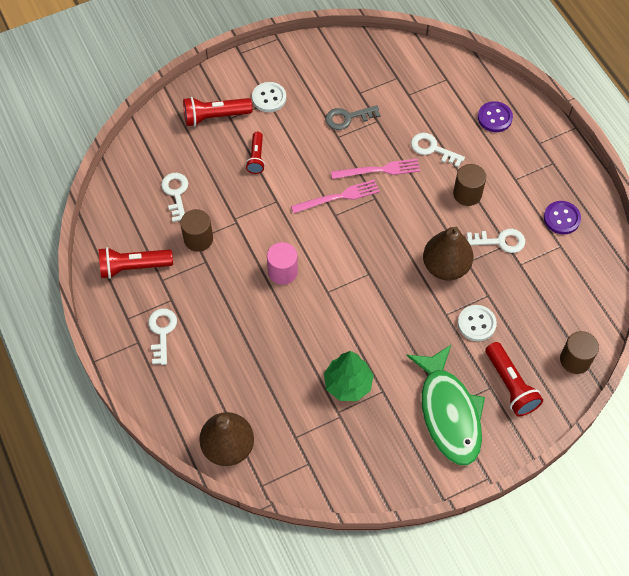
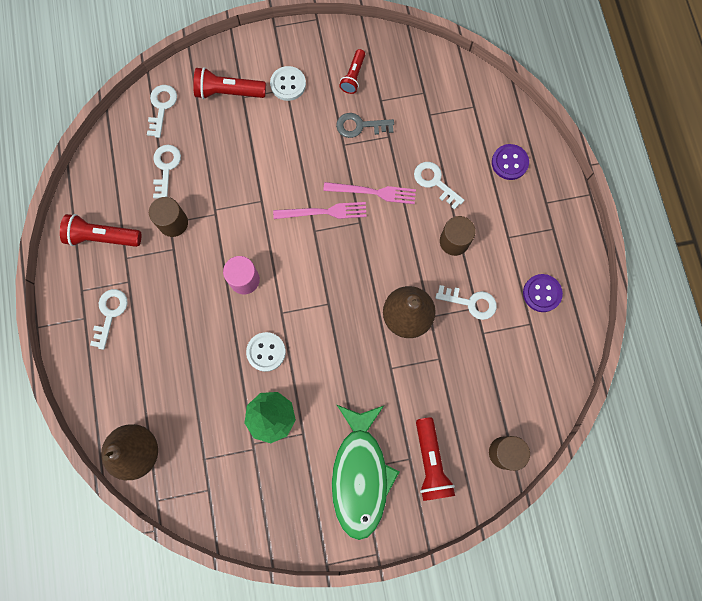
camera: 15 degrees right, 15 degrees up
red flashlight [246,132,265,174] -> red flashlight moved to [339,49,365,94]
white button [458,305,497,342] -> white button moved to [246,332,286,372]
none -> white key [147,85,177,138]

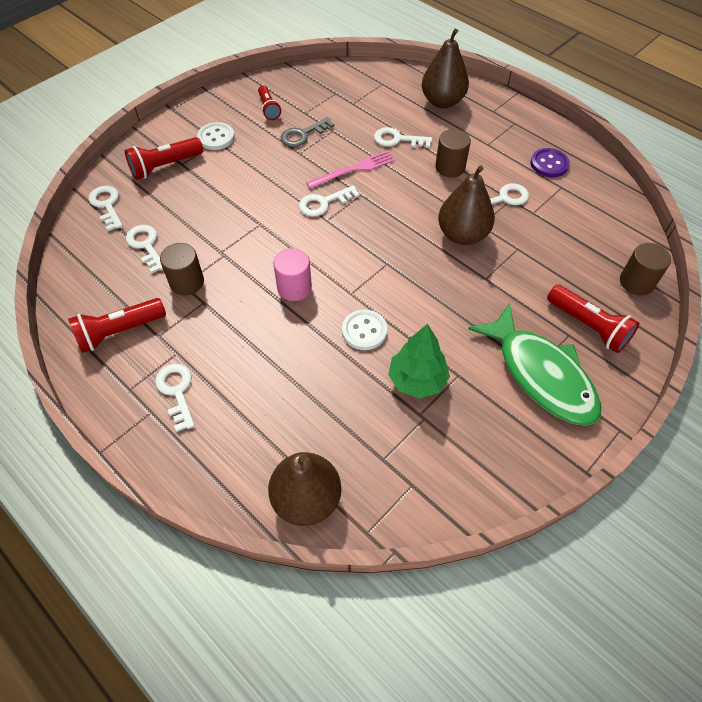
camera: 35 degrees left, 20 degrees down
pink fork [273,202,367,219] -> white key [299,185,360,217]
purple button [492,144,529,180] -> brown pear [422,29,469,108]

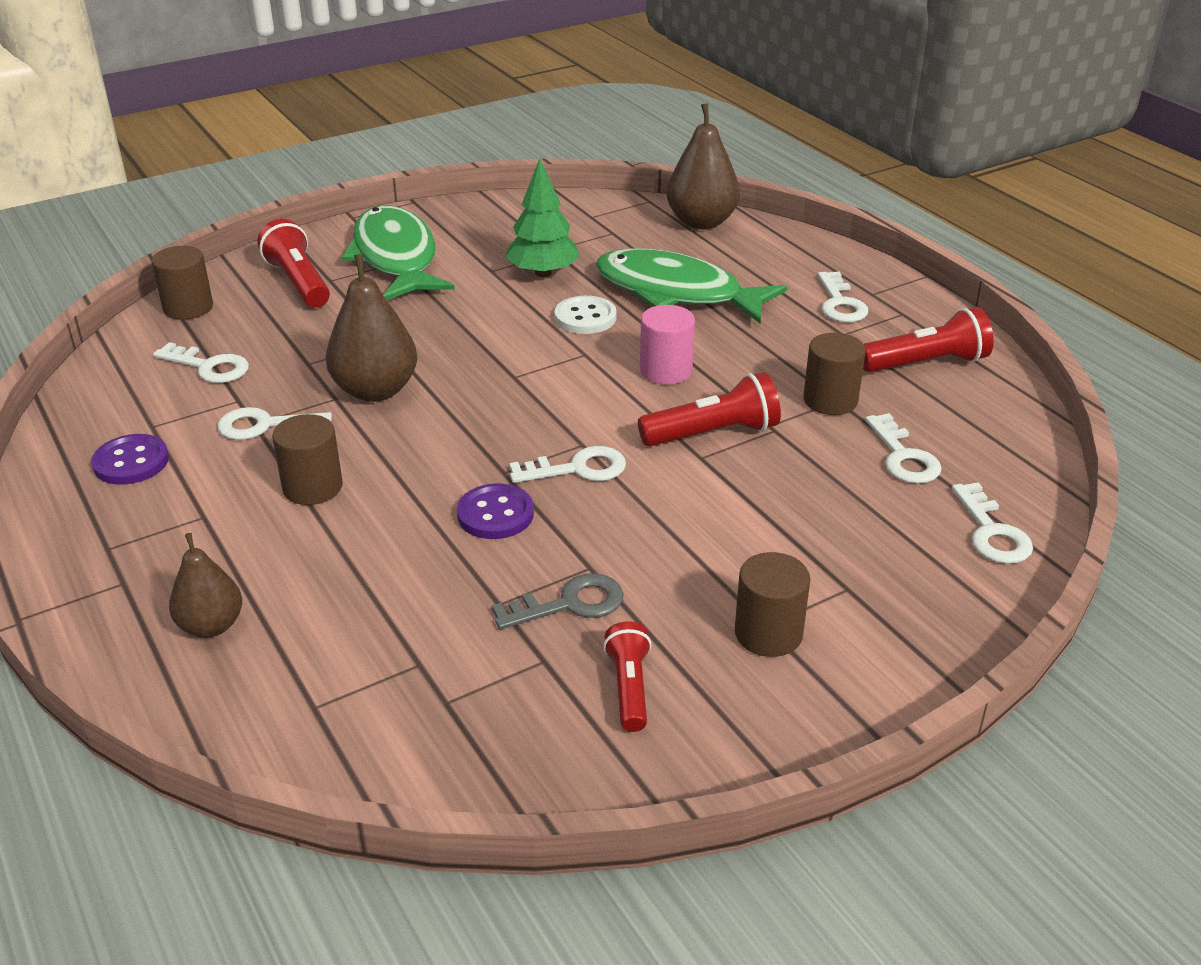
camera: 165 degrees left, 20 degrees down
red flashlight [125,137,203,180] -> red flashlight moved to [638,372,781,446]
white button [197,122,234,150] -> brown cylinder [735,552,810,657]
pink fork [306,151,395,189] -> purple button [457,484,534,539]
white key [374,127,432,148] -> white key moved to [153,342,249,383]
brown pear [422,29,469,108] -> brown pear [169,533,242,638], size x0.62
none -> green fish [596,249,788,324]

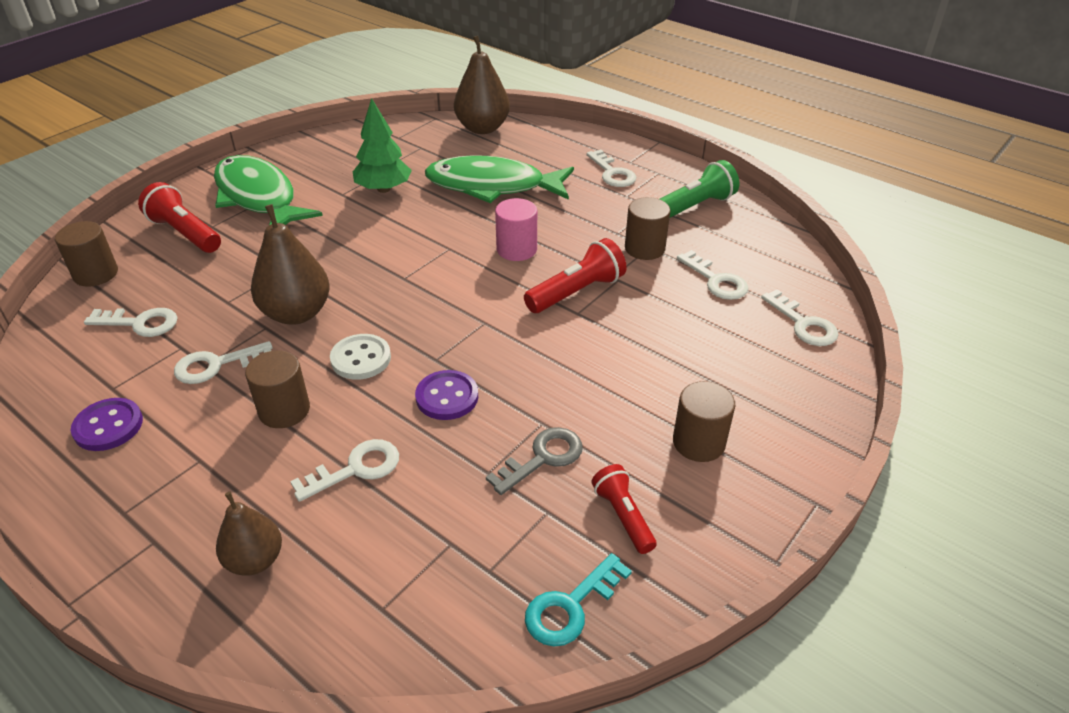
camera: 20 degrees left, 5 degrees up
white key [509,446,626,483] -> white key moved to [290,439,399,502]
white button [554,296,617,334] -> white button moved to [330,334,391,380]
red flashlight [863,307,994,372] -> green flashlight [660,160,739,217]
none -> turquoise key [525,553,632,646]

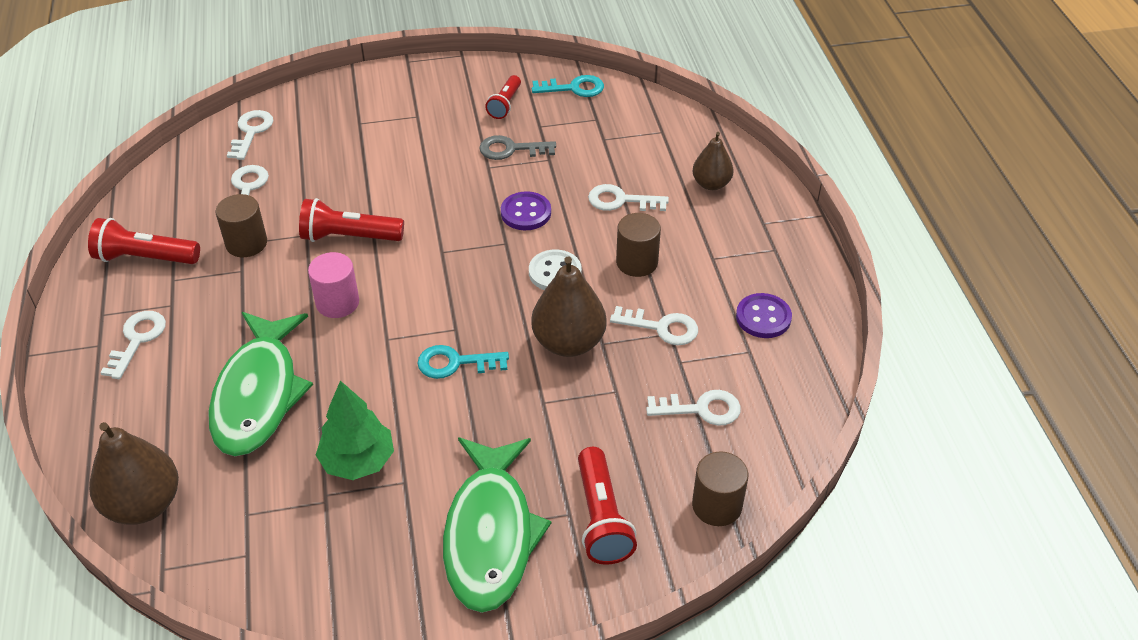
camera: 140 degrees left, 5 degrees up
white key [84,308,178,337] -> white key turned 135 degrees clockwise [646,390,741,426]
green fish [425,155,574,203] -> green fish turned 45 degrees clockwise [208,312,313,456]
green flashlight [660,160,739,217] -> red flashlight [88,218,200,264]
brown cylinder [673,381,735,462] -> none
none -> turquoise key [417,345,509,379]

